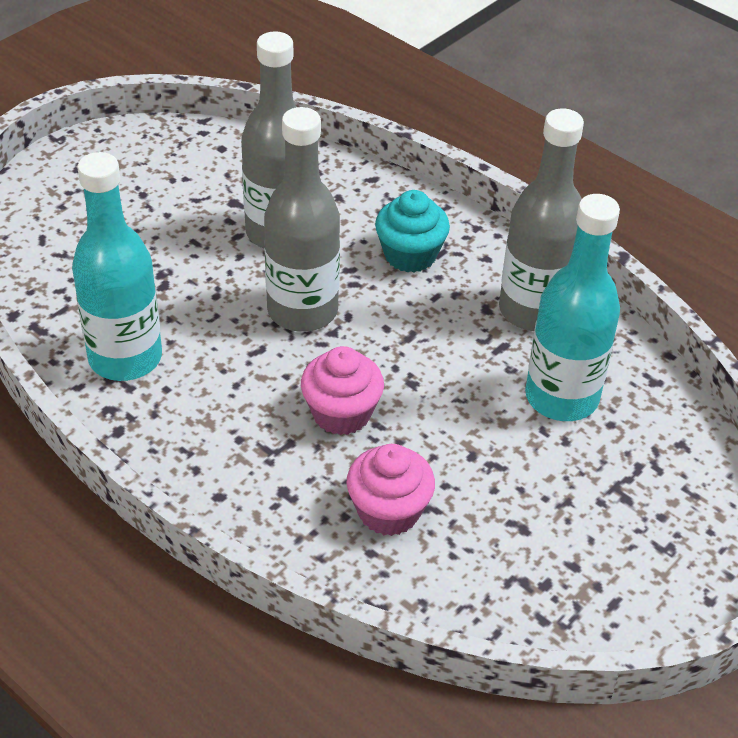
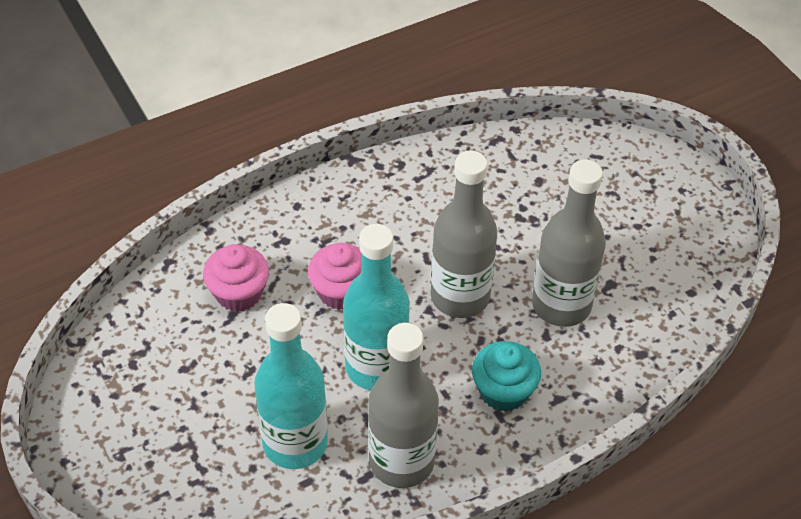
camera: 110 degrees right, 5 degrees up
turquoise bottle [72,152,162,381] -> turquoise bottle moved to [343,224,410,390]

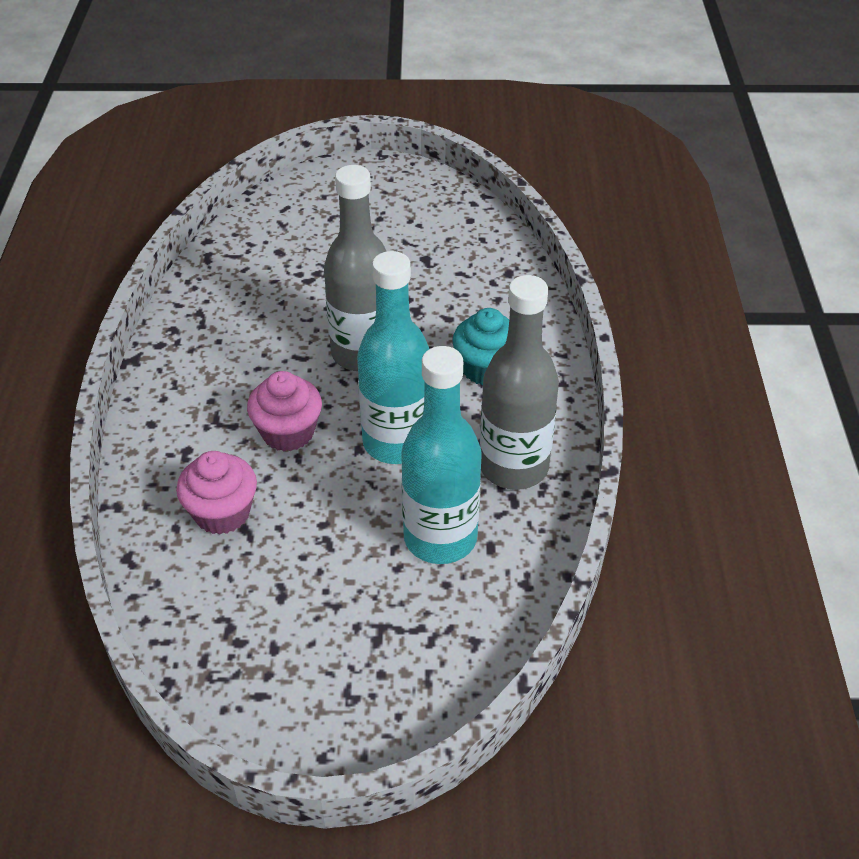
camera: 60 degrees left, 5 degrees down
grey bottle [532,159,606,327] -> none

